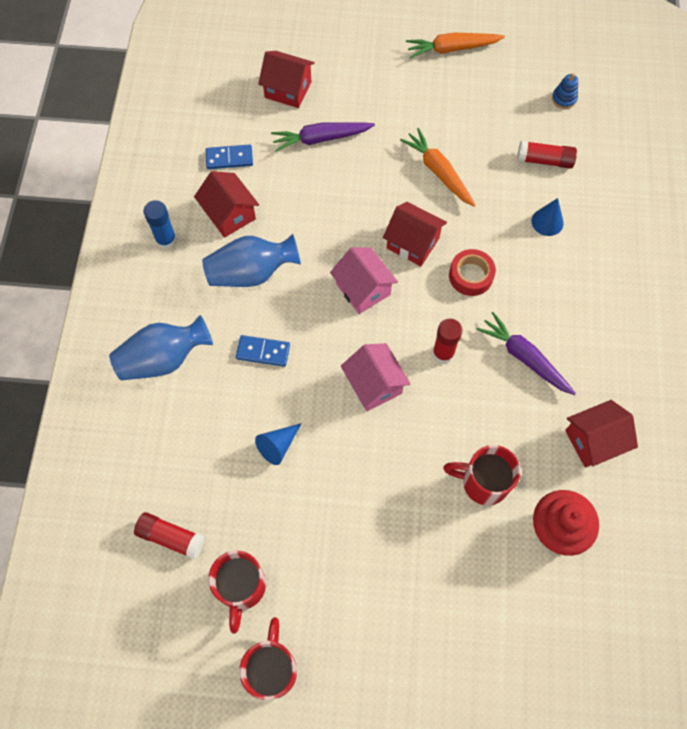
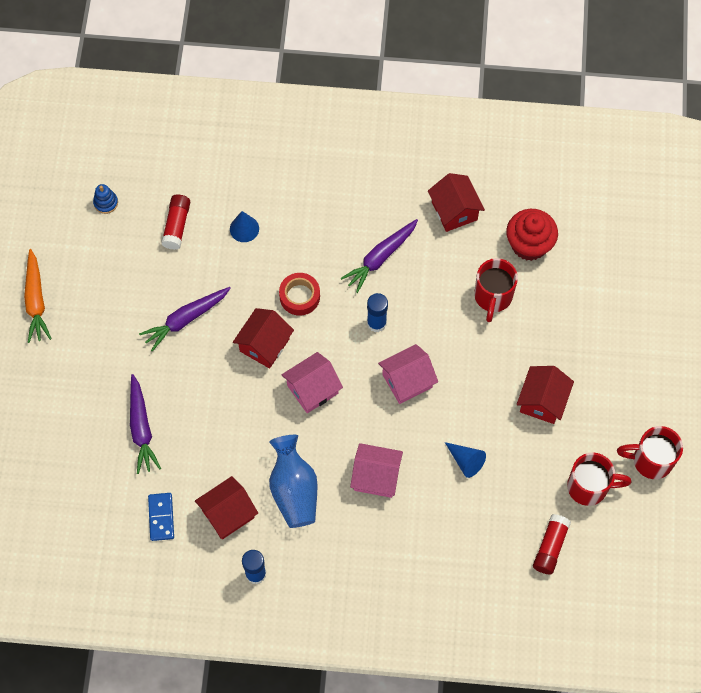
camera: 90 degrees left, 0 degrees up
blue vase [109,315,213,381] -> none
blue domino [236,335,290,367] -> pink house [350,443,403,498]
red house [258,51,315,108] -> red house moved to [517,366,574,424]
orange carrot [400,128,476,207] -> purple carrot [139,287,231,352]
red glue stick [433,319,462,364] -> blue glue stick [367,293,388,332]

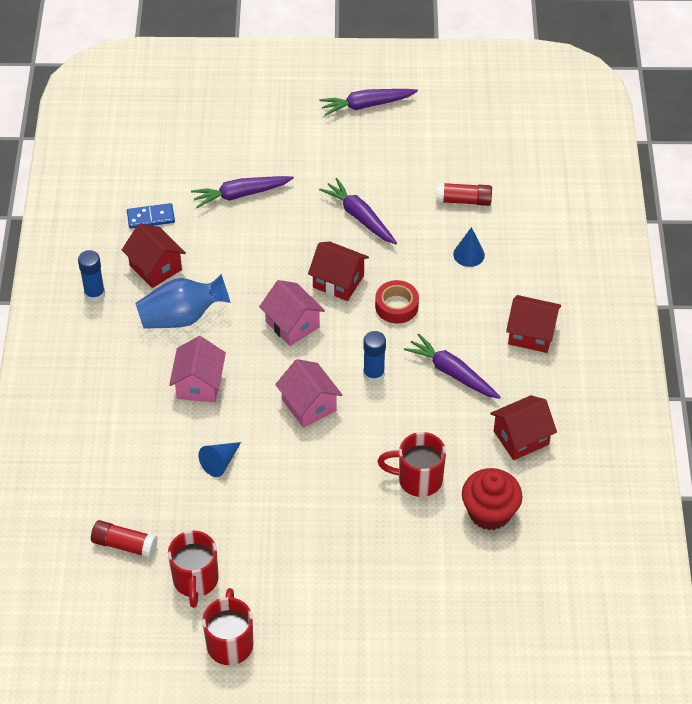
camera: 85 degrees right, 15 degrees down
orange carrot [24,249,52,343] -> purple carrot [319,89,418,116]
blue stacking toy [93,184,118,214] -> none
red house [517,366,574,424] -> red house moved to [506,295,561,353]

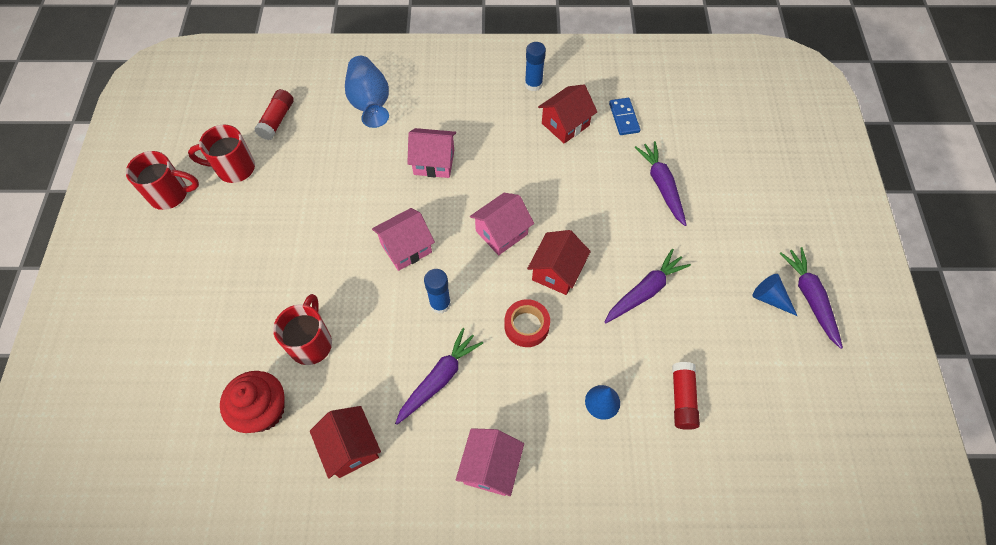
camera: 90 degrees right, 10 degrees up
blue vase [135,274,230,329] -> blue vase moved to [345,56,389,128]
blue cone [199,442,241,477] -> blue cone moved to [752,274,797,316]
red house [506,295,561,353] -> pink house [456,428,524,496]

